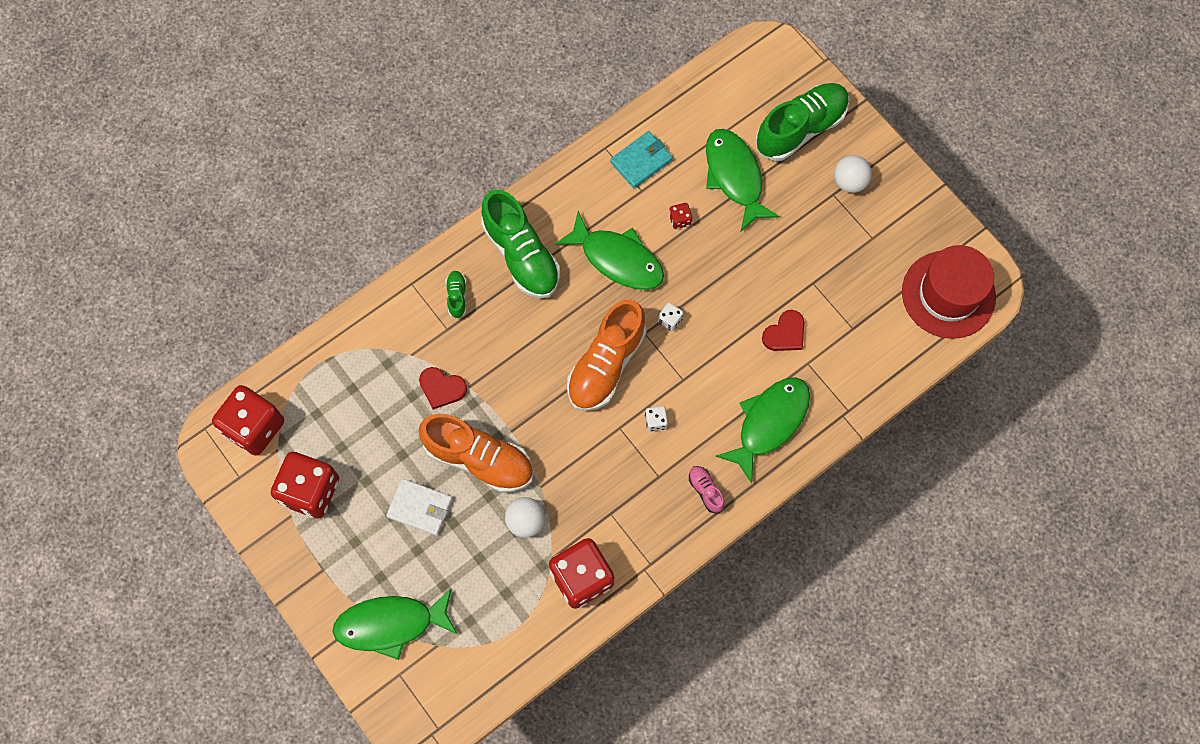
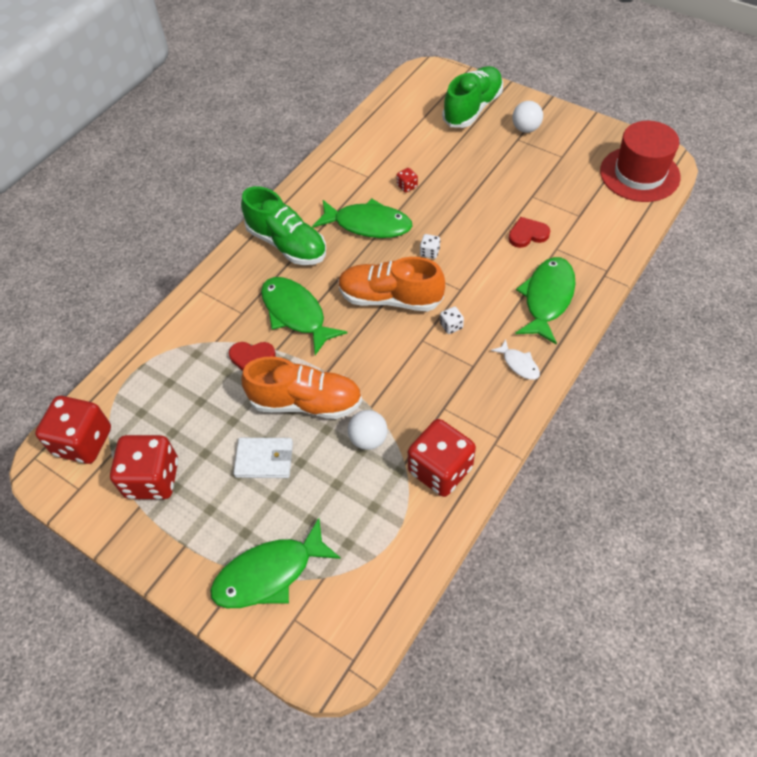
camera: 15 degrees left, 15 degrees down
green shoe [446,271,466,319] -> none
orange shoe [567,299,647,411] -> orange shoe turned 90 degrees clockwise [338,257,445,311]
turquoise wallet [610,131,673,189] -> none
pink shoe [689,466,724,513] -> white fish [491,339,540,380]
green fish [706,129,780,231] -> green fish moved to [261,277,347,355]
red heart [762,310,804,351] -> red heart turned 135 degrees counterclockwise [508,217,550,248]

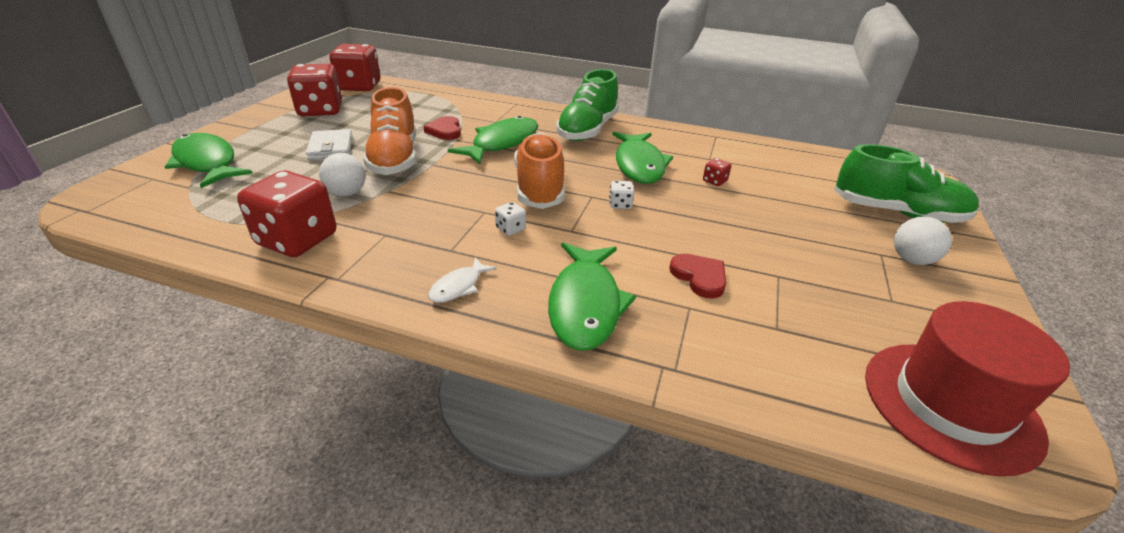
camera: 70 degrees right, 20 degrees down
green fish [515,257,576,345] -> green fish turned 90 degrees clockwise [548,243,636,351]

